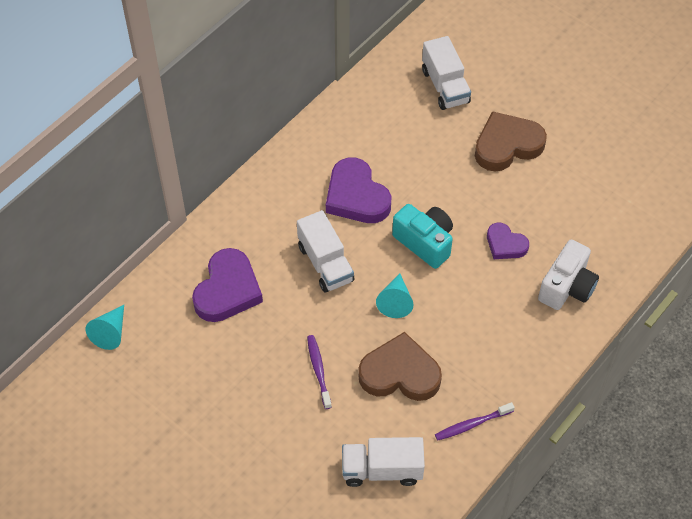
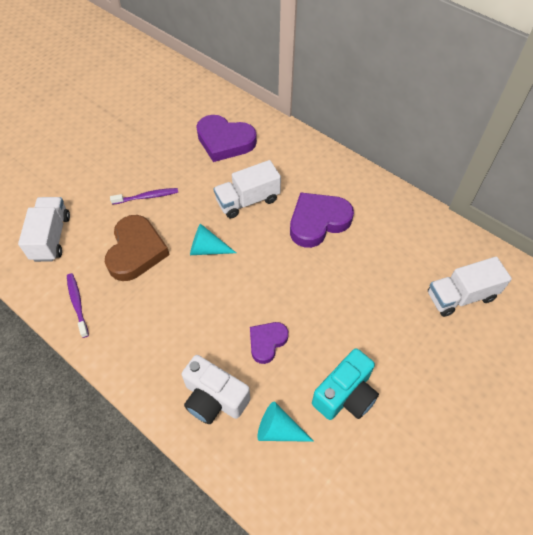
camera: 90 degrees right, 0 degrees up
turquoise cone [86,305,124,350] -> turquoise cone moved to [258,401,314,442]
turquoise camera [392,204,453,269] -> turquoise camera moved to [312,348,379,420]
brown heart [475,111,547,172] -> none

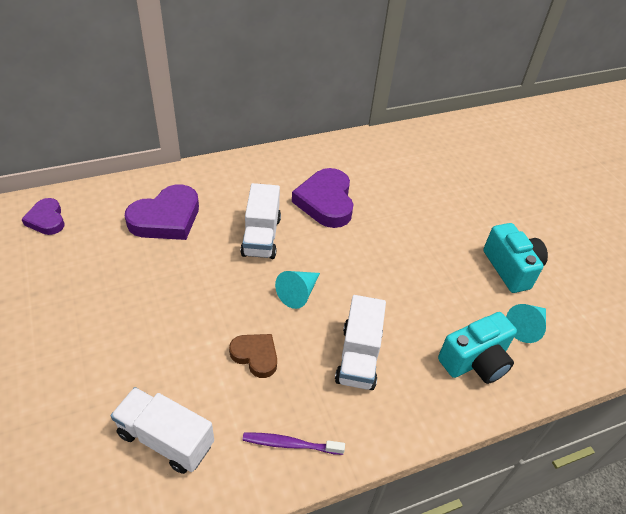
camera: 65 degrees left, 10 degrees down
brown heart [105,215,170,281] -> brown heart [229,334,277,378], size x0.58
purple toothbrush [110,188,178,205] -> none
white camera [182,355,250,424] -> turquoise camera [438,312,517,384]
purple heart [250,322,288,364] -> purple heart moved to [21,198,65,235]
white truck [428,257,512,317] -> white truck moved to [335,295,386,390]

